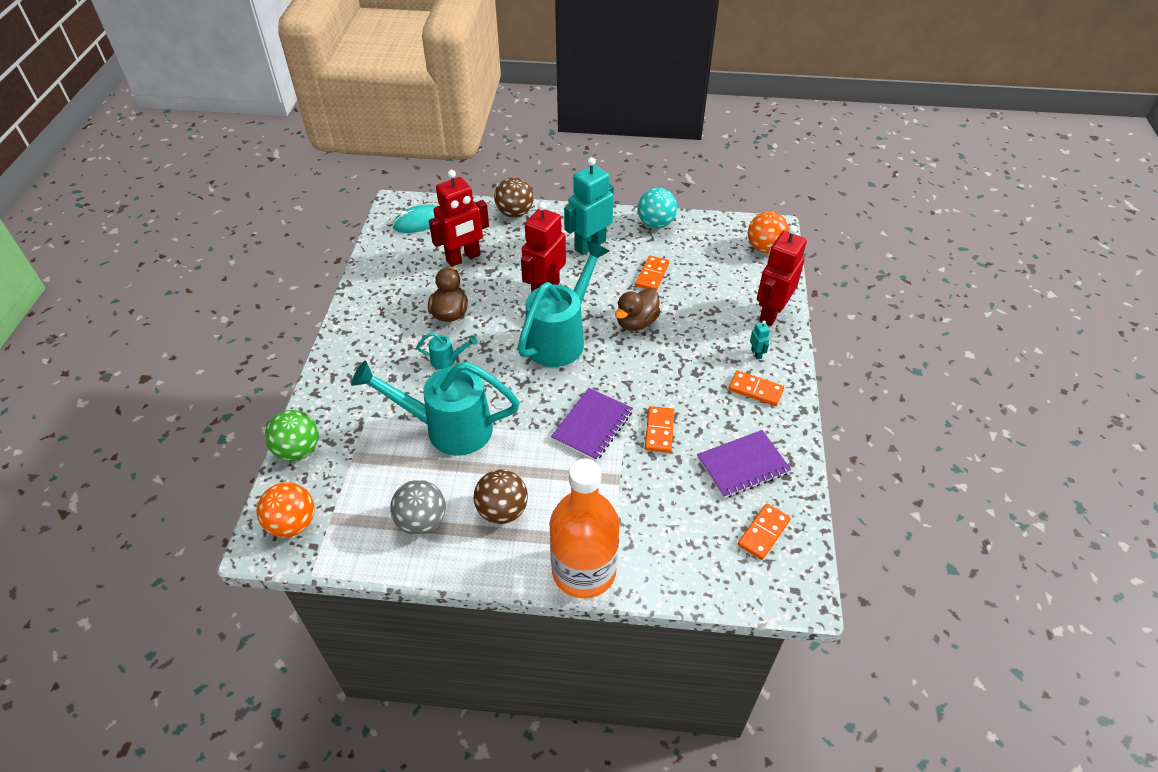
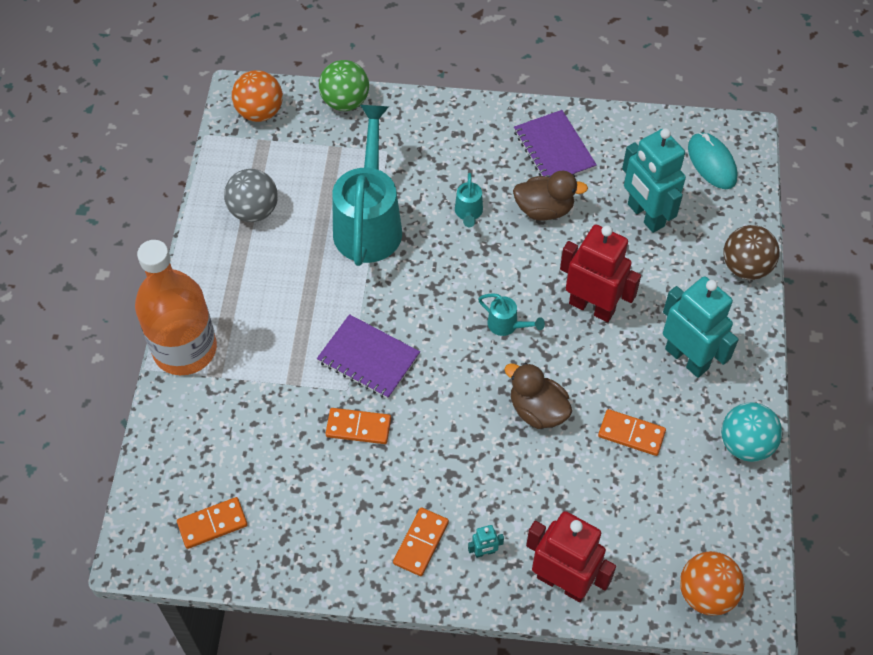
camera: 90 degrees right, 10 degrees up
red robot [429,170,489,267] -> turquoise robot [622,128,686,233]
brown ball [474,470,528,524] -> none
turquoise watering can [517,241,609,367] -> turquoise watering can [478,293,545,336], size x0.41
purple notebook [697,430,791,498] -> purple notebook moved to [514,110,597,177]
orange domino [738,503,791,560] -> orange domino turned 60 degrees counterclockwise [177,497,248,549]

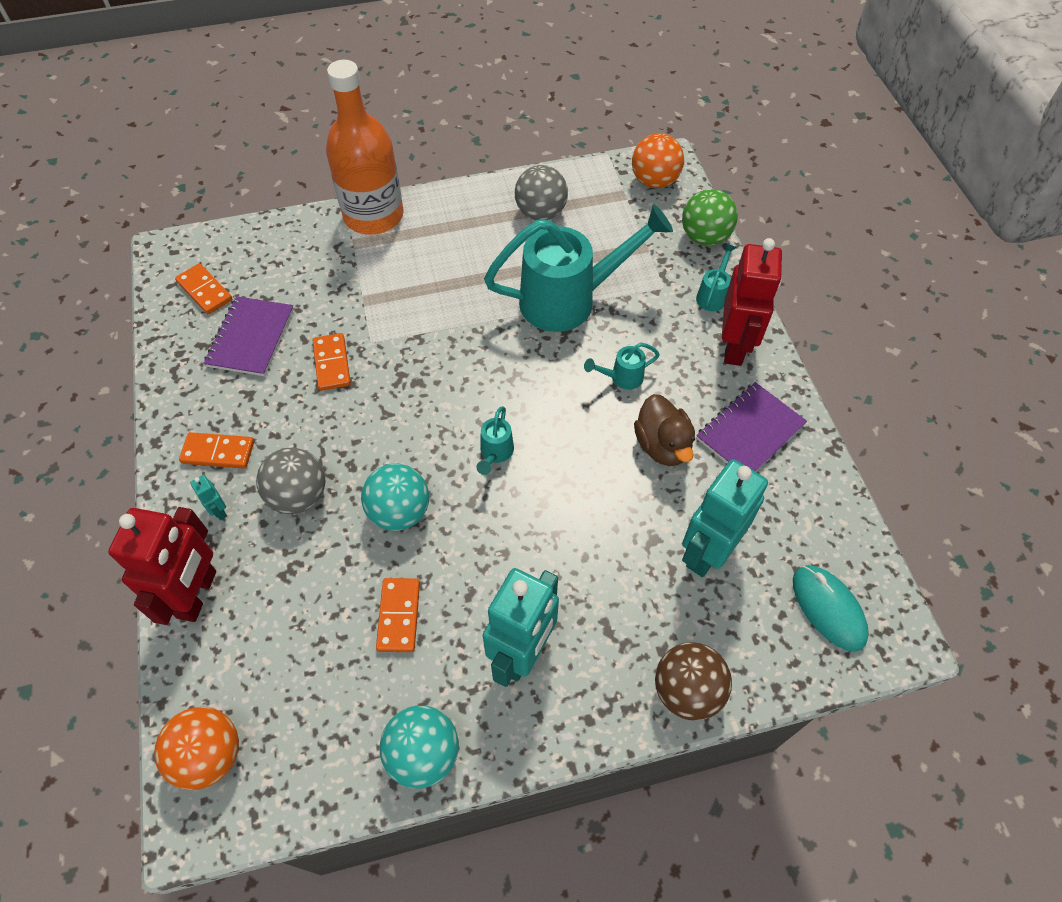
camera: 70 degrees right, 0 degrees up
purple notebook [317,314,420,399] -> purple notebook moved to [203,296,294,376]
brown duck [505,363,572,429] -> turquoise ball [361,464,429,531]
red robot [560,225,641,322] -> red robot moved to [722,238,782,366]
turquoise mouse [688,132,738,189] -> turquoise mouse turned 75 degrees counterclockwise [793,565,869,652]
none -> grey ball [256,448,326,514]
none -> turquoise watering can [696,244,737,311]

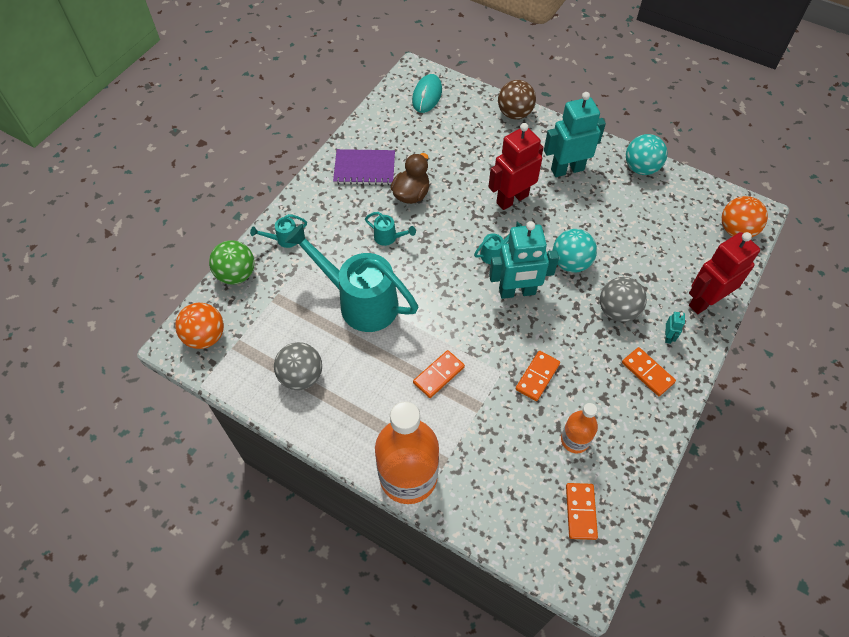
camera: 135 degrees left, 0 degrees up
purple notebook [203,296,294,376] -> orange bottle [561,403,598,453]
orange domino [376,578,420,652] -> orange domino moved to [413,350,465,398]
turquoise robot [682,459,768,577] -> turquoise robot moved to [489,221,559,299]
red robot [722,238,782,366] -> red robot moved to [489,123,544,210]

